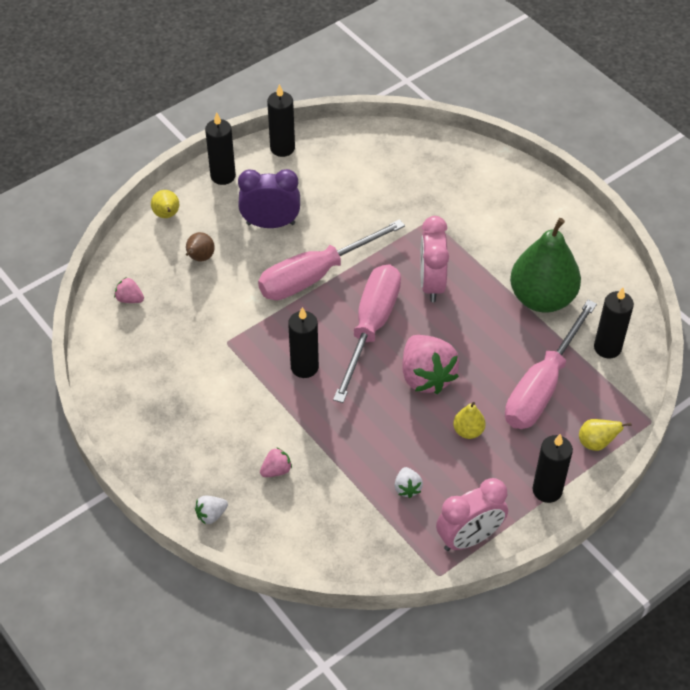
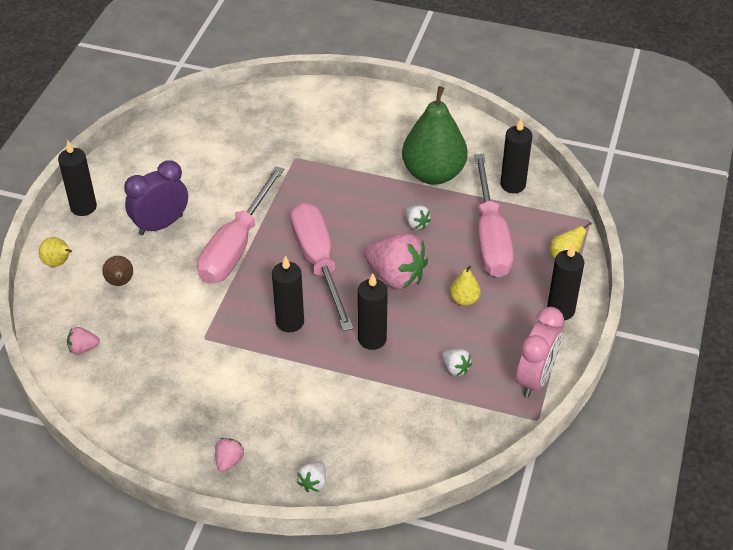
camera: 35 degrees left, 5 degrees down
pink strawberry [260,447,292,477] -> pink strawberry moved to [215,438,244,472]
black candle [267,84,295,157] -> black candle moved to [358,273,388,350]
pink clock [420,216,449,302] -> none
none -> white strawberry [405,205,431,230]

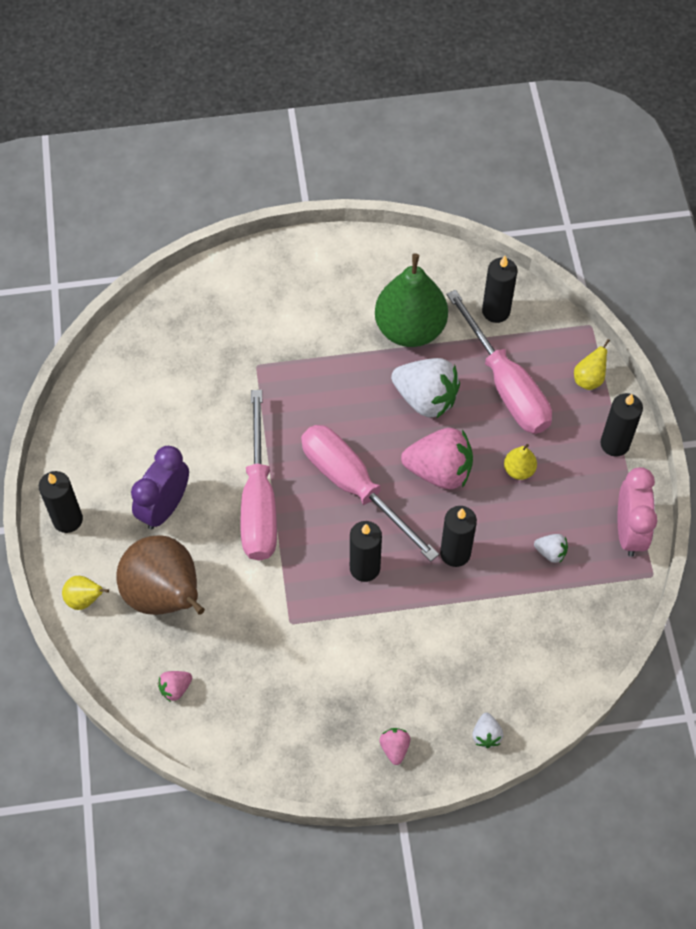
camera: 25 degrees left, 15 degrees up
brown pear [102,256,133,286] -> brown pear [116,535,205,615], size x2.32
white strawberry [405,205,431,230] -> white strawberry [391,358,460,419], size x2.15

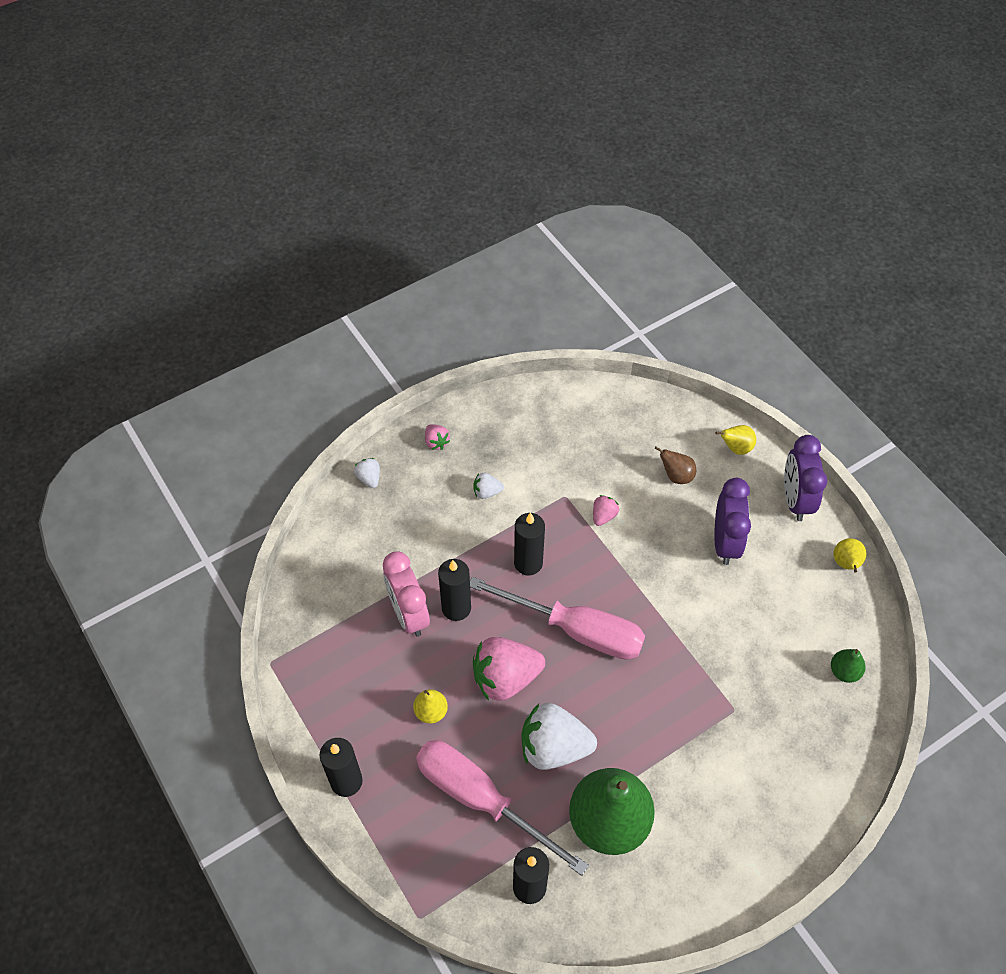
camera: 155 degrees right, 5 degrees down
black candle [39,471,83,533] -> purple clock [784,435,827,521]
brown pear [116,535,205,615] -> brown pear [655,446,696,484], size x0.43
pink strawberry [158,671,192,702] -> pink strawberry moved to [593,495,619,526]
pink screwdriver [241,390,277,560] -> none
white strawberry [534,534,568,563] -> white strawberry moved to [473,473,504,499]
yellow pear [574,339,610,390] -> yellow pear moved to [833,538,867,573]
pink clock [618,467,658,557] -> pink clock moved to [383,552,430,637]
none -> green pear [831,649,865,683]

